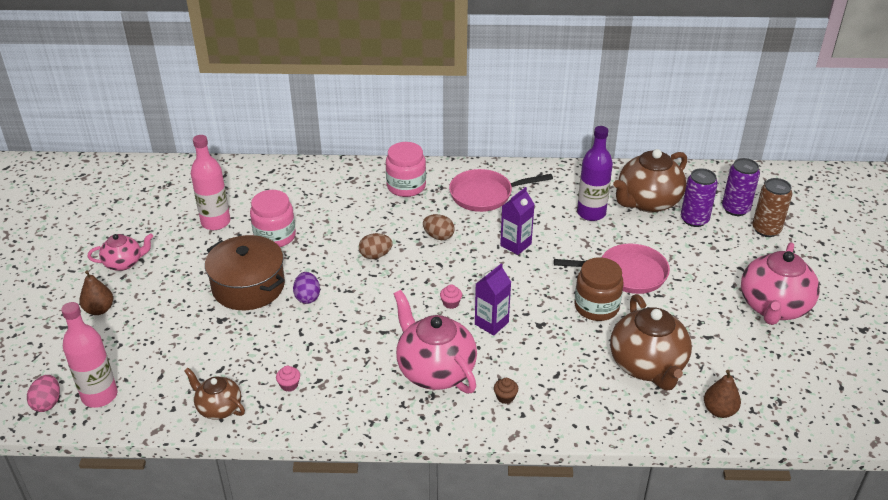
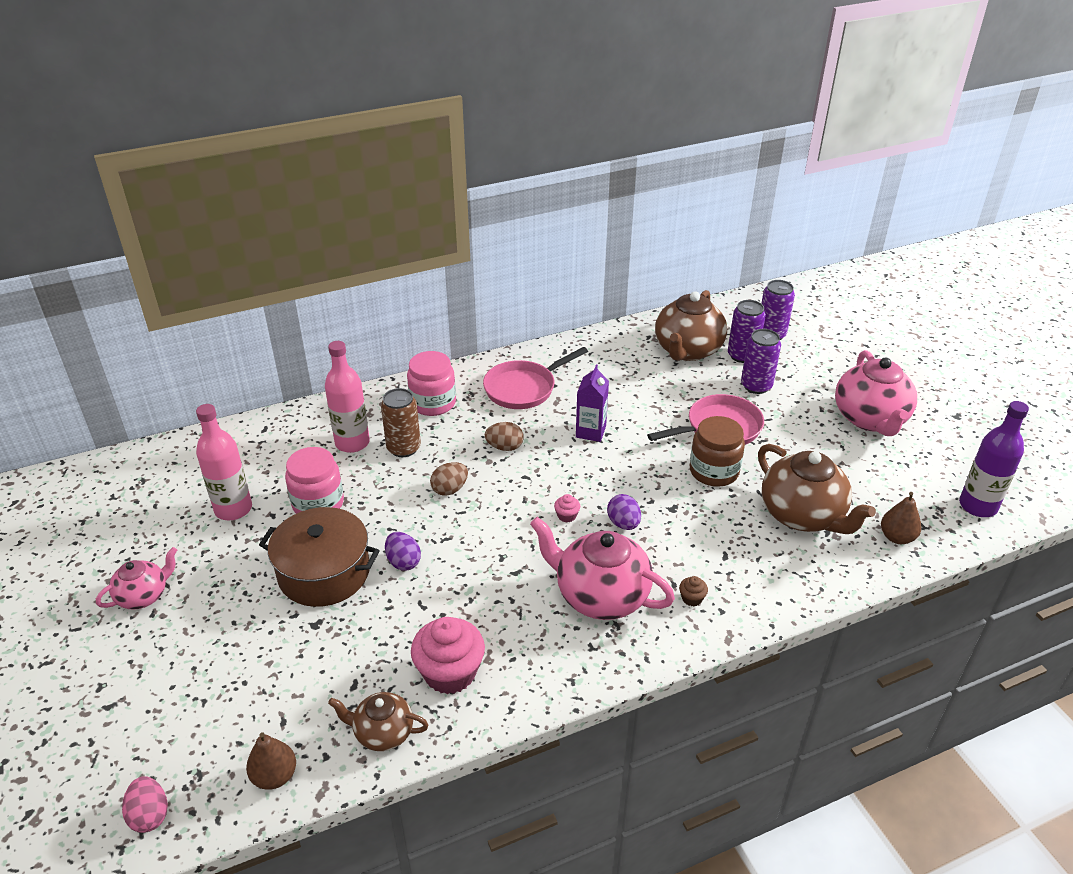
camera: 25 degrees left, 0 degrees up
pink bottle [61,302,118,408] -> pink bottle moved to [325,341,370,453]
brown pear [79,271,113,315] -> brown pear moved to [246,732,296,790]
pink cupcake [276,366,300,392] -> pink cupcake [411,617,485,694], size x2.37
purple carton [475,263,511,336] -> purple egg [607,494,641,530]
purple bottle [577,126,613,221] -> purple bottle moved to [959,401,1029,517]
brown can [752,178,792,237] -> brown can moved to [381,388,421,457]
none -> purple can [741,329,781,394]

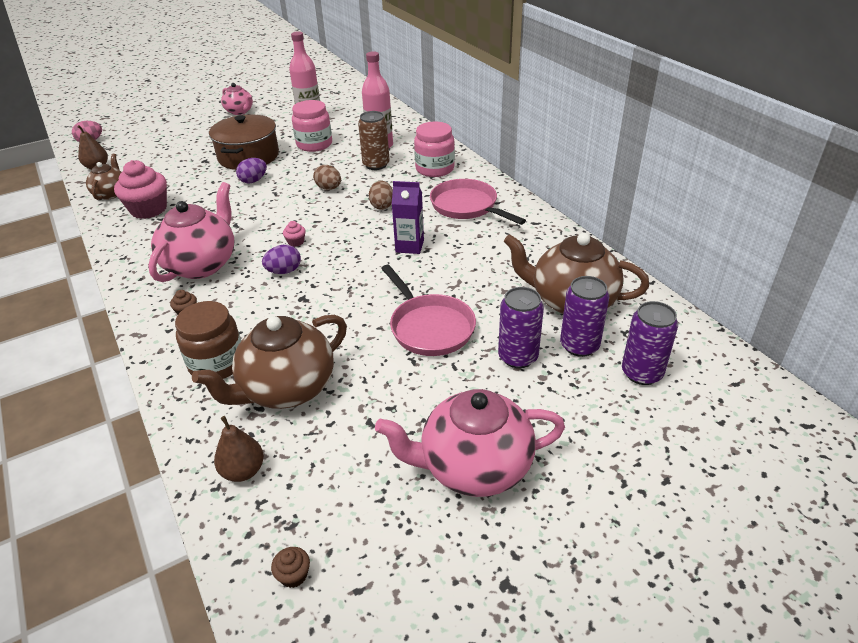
camera: 85 degrees right, 0 degrees up
brown jar [690,416,745,487] -> brown jar moved to [175,301,241,379]
purple bottle [959,401,1029,517] -> brown cupcake [271,547,310,588]

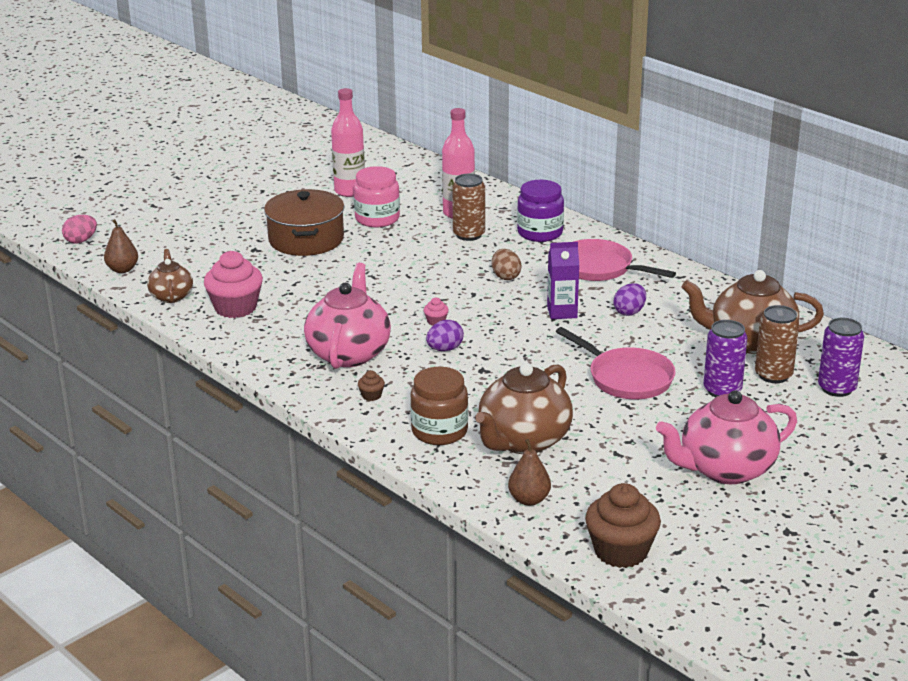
camera: 15 degrees left, 10 degrees down
pink teapot [221,83,253,115] -> none
purple egg [236,158,267,183] -> purple egg moved to [614,283,646,316]
brown cupcake [271,547,310,588] -> brown cupcake [585,483,661,568], size x2.37
brown egg [313,165,341,190] -> none
pink jar [414,122,455,177] -> purple jar [517,180,564,242]
purple can [560,276,609,357] -> brown can [755,305,799,383]

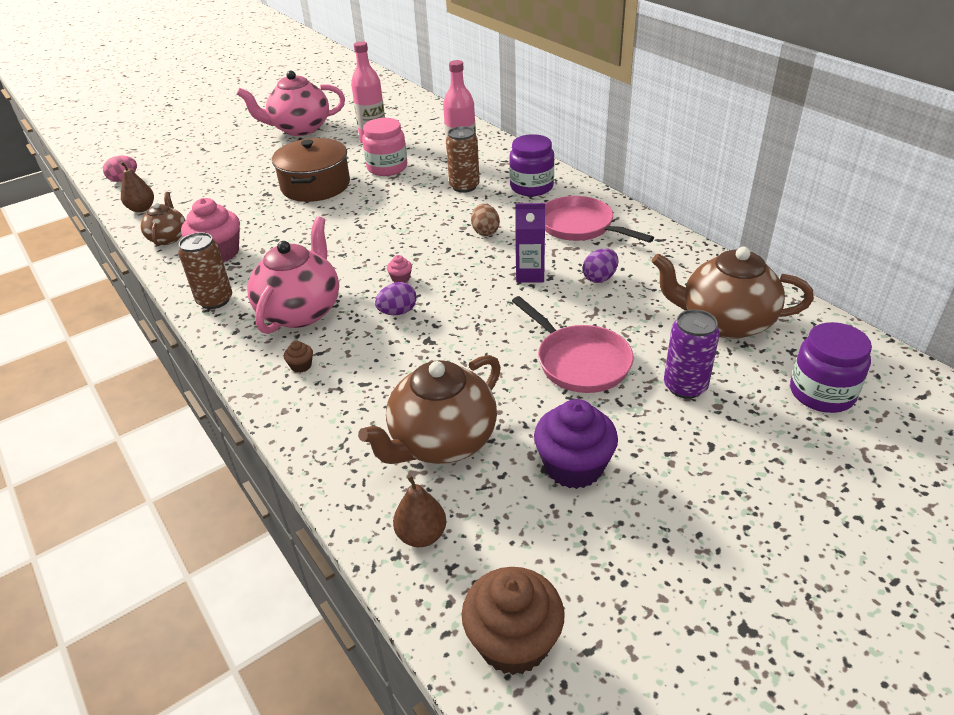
camera: 10 degrees right, 10 degrees up
brown jar [410,367,468,445] -> none
pink teapot [656,390,797,484] -> pink teapot moved to [237,71,345,136]
brown can [755,305,799,383] -> brown can moved to [178,232,232,309]
purple can [818,318,864,397] -> purple jar [790,322,872,413]
none -> purple cupcake [534,399,618,489]

